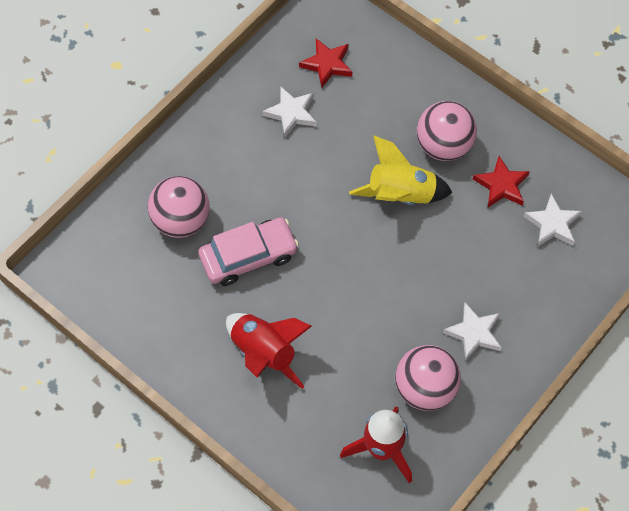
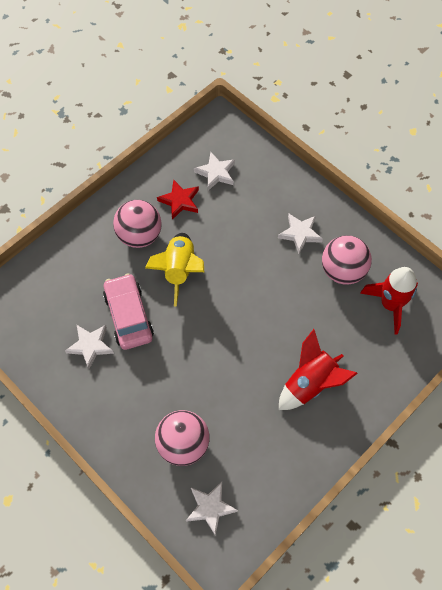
camera: 85 degrees left, 0 degrees up
pink car [198,217,299,286] -> pink car moved to [103,273,154,350]
red star [299,38,352,88] -> none
none -> white star [186,482,238,536]

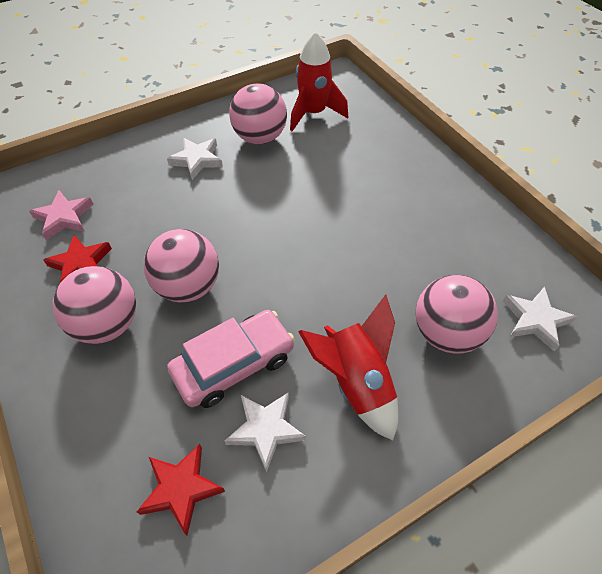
camera: 75 degrees left, 10 degrees down
pink car [103,273,154,350] -> pink car turned 150 degrees clockwise [167,310,295,408]
yellow rocket [145,233,204,307] -> pink ball [144,229,219,302]
white star [194,152,235,190] -> pink star [29,190,94,240]
red rocket [279,329,358,410] -> red rocket moved to [298,294,399,440]
none -> red star [137,444,225,535]

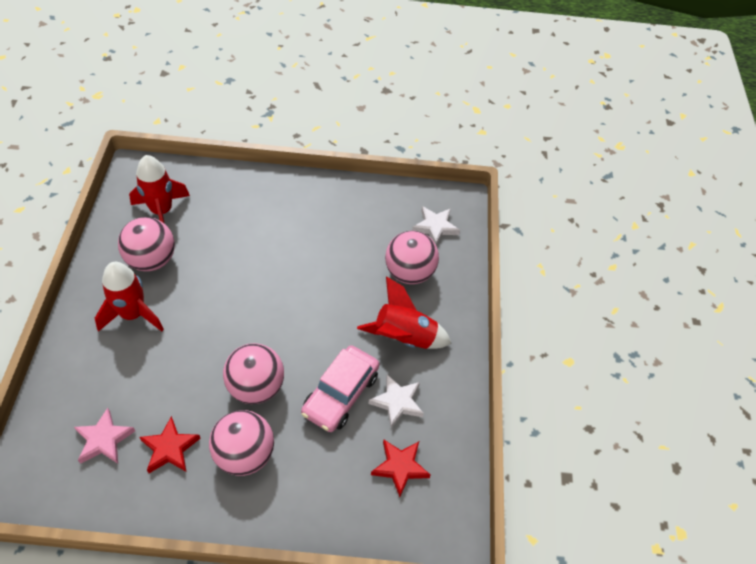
camera: 60 degrees left, 0 degrees up
white star [167,138,223,180] -> red rocket [95,262,164,332]
pink car [167,310,295,408] -> pink car turned 150 degrees counterclockwise [301,345,379,432]

